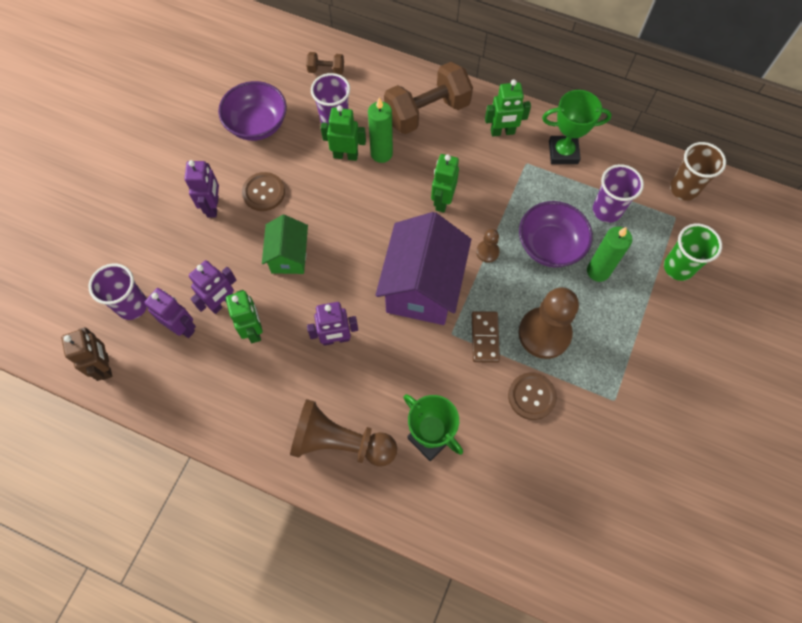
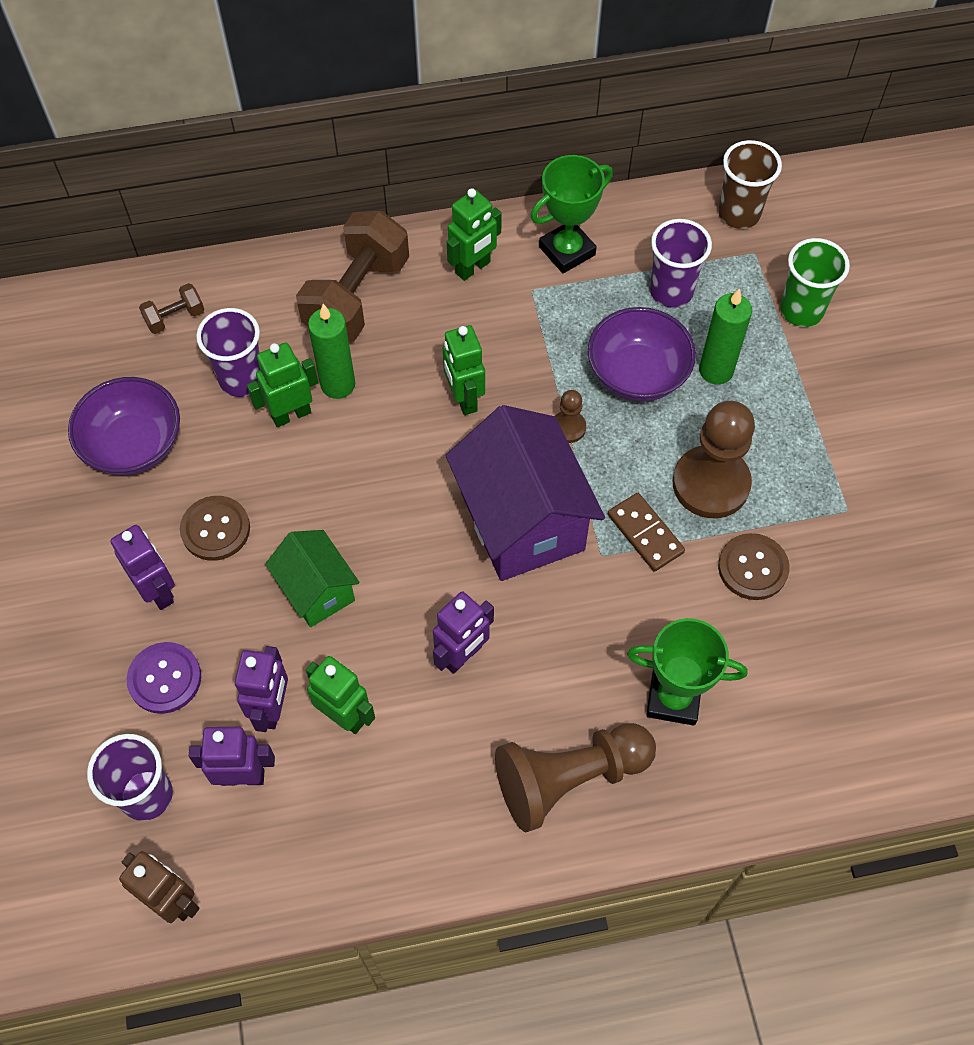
camera: 35 degrees left, 5 degrees down
none -> purple button [127,642,201,714]

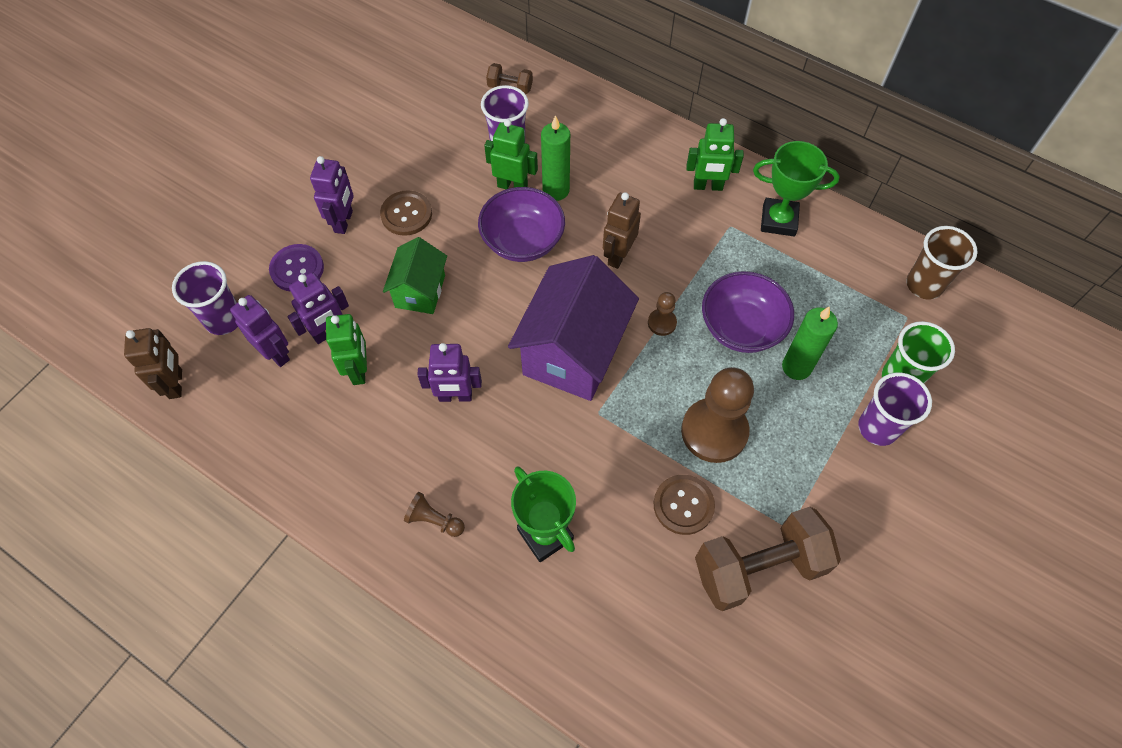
camera: 45 degrees right, 0 degrees up
purple bowl [68,377,180,475] -> purple bowl moved to [478,187,565,262]
brown dumbbell [296,211,409,341] -> brown dumbbell moved to [695,507,841,611]
green robot [443,325,485,415] -> brown robot [603,192,641,269]
brown pawn [495,723,656,832] -> brown pawn [404,492,465,537], size x0.46
brown domino [608,493,685,572] -> none
purple cup [650,219,712,308] -> purple cup moved to [858,373,932,446]

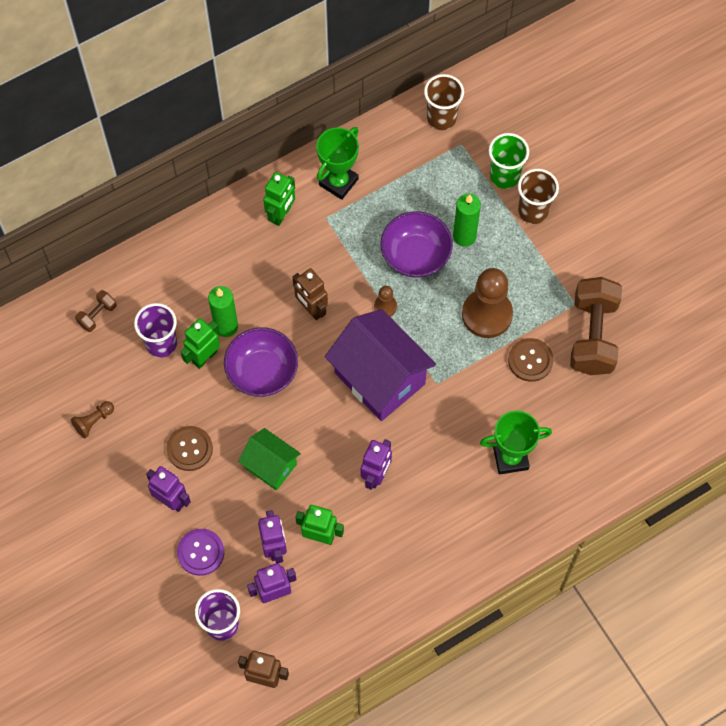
camera: 65 degrees left, 5 degrees up
brown pawn [404,492,465,537] -> brown pawn moved to [71,401,114,438]
purple cup [858,373,932,446] -> brown cup [518,169,559,224]

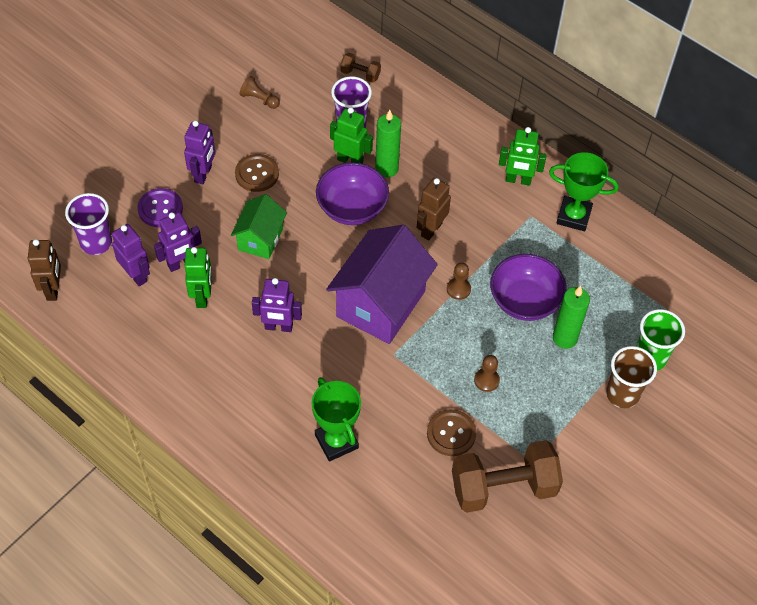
camera: 70 degrees right, 10 degrees down
brown cup [424,74,464,130] -> none
brown pawn [462,268,513,338] -> brown pawn [474,355,500,392], size x0.46

